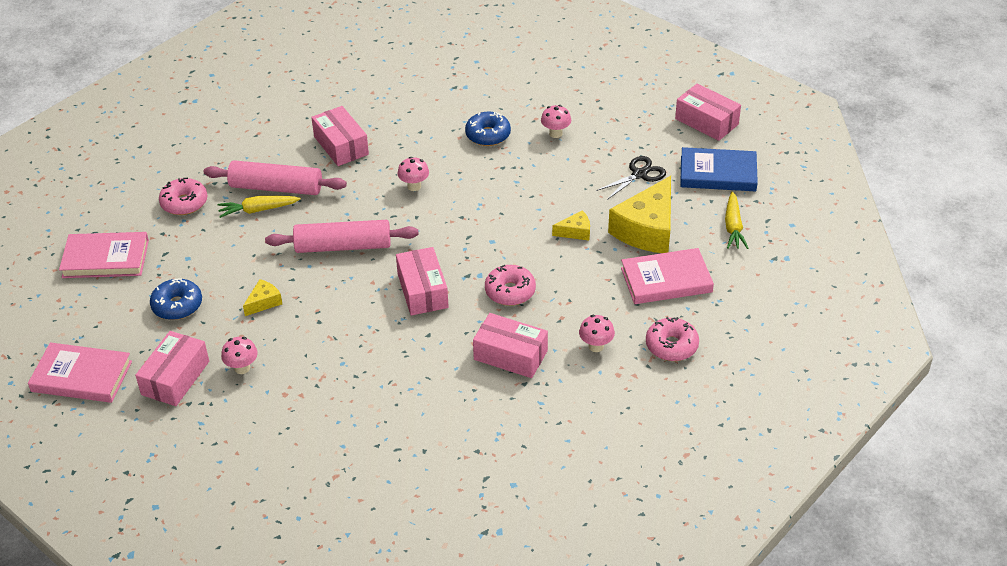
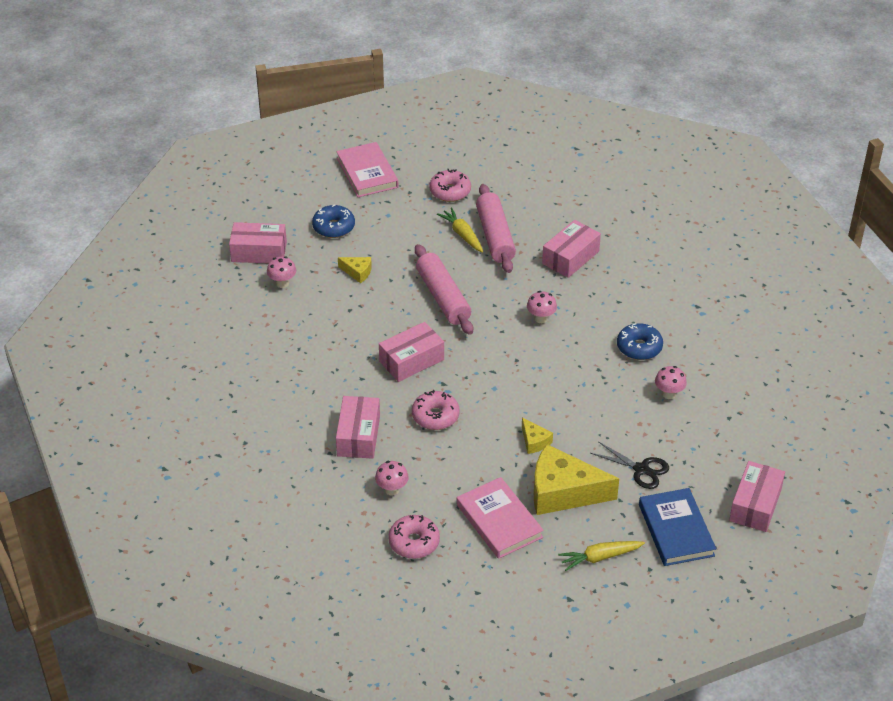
camera: 70 degrees right, 0 degrees up
pink book [28,342,132,403] -> none

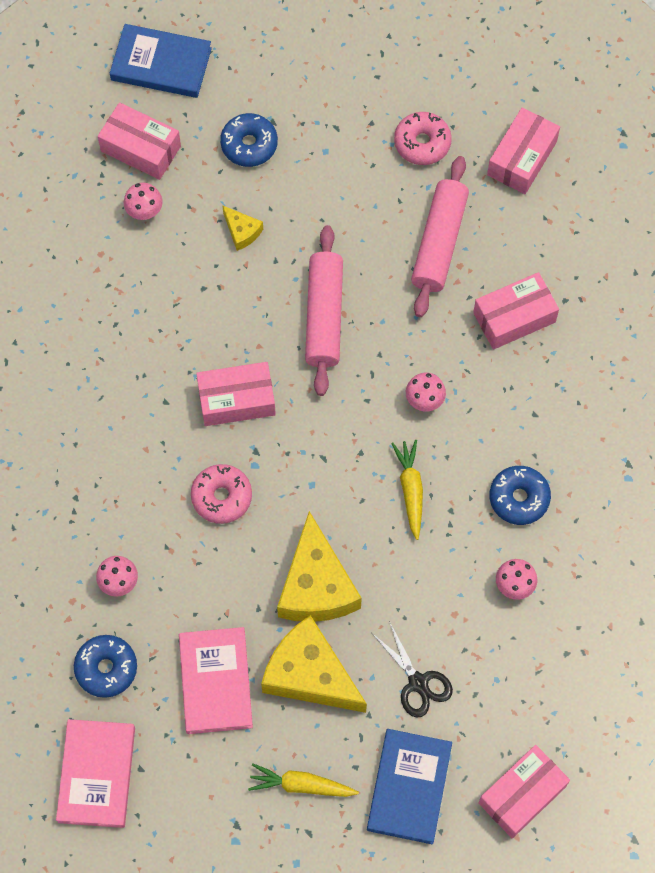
camera: 25 degrees right, 25 degrees up
pink book [336,142,398,197] -> pink book moved to [56,719,135,828]
pink box [336,396,380,459] -> pink box moved to [487,108,560,194]
pink donut [388,515,440,559] -> blue donut [74,635,137,698]
yellow carrot [437,208,483,253] -> yellow carrot moved to [391,440,423,540]
yellow cheese [522,417,553,454] -> yellow cheese [277,511,362,622], size x2.19
none -> blue book [110,24,212,98]

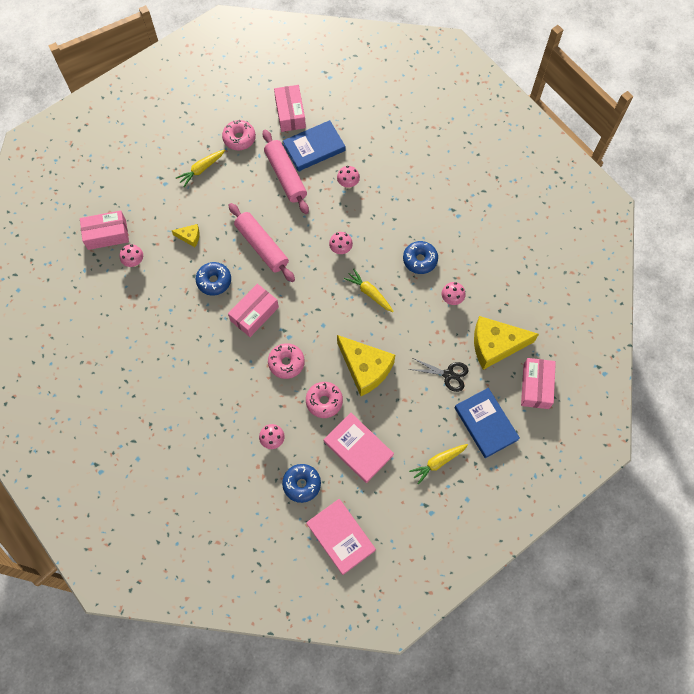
camera: 40 degrees left, 0 degrees up
blue book [110,24,212,98] -> blue book moved to [283,120,345,171]
blue donut [220,113,278,167] -> blue donut moved to [196,262,231,296]
yellow cheese [261,615,367,713] -> yellow cheese moved to [474,316,539,370]
pink box [473,272,559,350] -> pink mushroom [337,166,360,189]
none -> yellow carrot [176,149,225,187]
none -> pink donut [306,382,343,418]

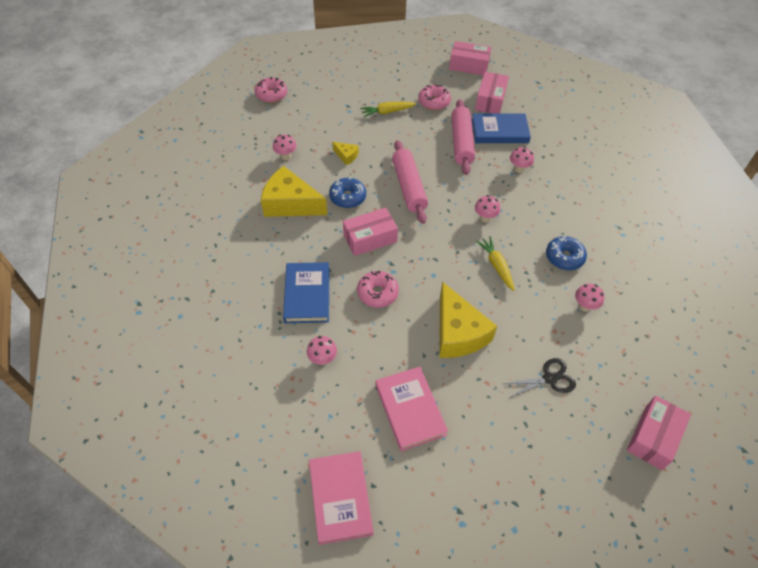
camera: 25 degrees right, 15 degrees down
pink box [80,210,129,250] -> pink box moved to [449,41,492,75]
blue donut [282,464,321,503] -> none
pink donut [306,382,343,418] -> pink donut moved to [255,77,287,103]
black scissors [408,358,469,392] -> black scissors turned 60 degrees counterclockwise [504,358,576,398]
yellow carrot [409,444,468,485] -> none
blue book [454,388,520,458] -> blue book moved to [283,262,330,323]
yellow cheese [474,316,539,370] -> yellow cheese moved to [261,166,327,217]

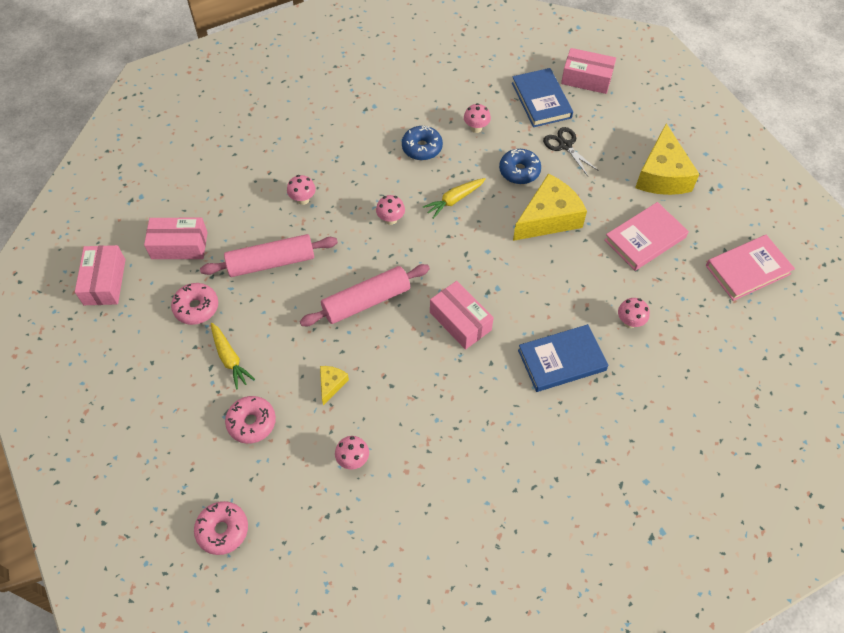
camera: 105 degrees left, 5 degrees up
yellow cheese [261,166,327,217] -> yellow cheese moved to [635,123,700,195]
blue donut [329,177,366,208] -> blue donut moved to [499,149,541,184]
pink donut [357,271,399,308] -> pink donut moved to [225,396,276,444]
blue book [472,113,531,143] -> blue book moved to [512,68,573,127]

